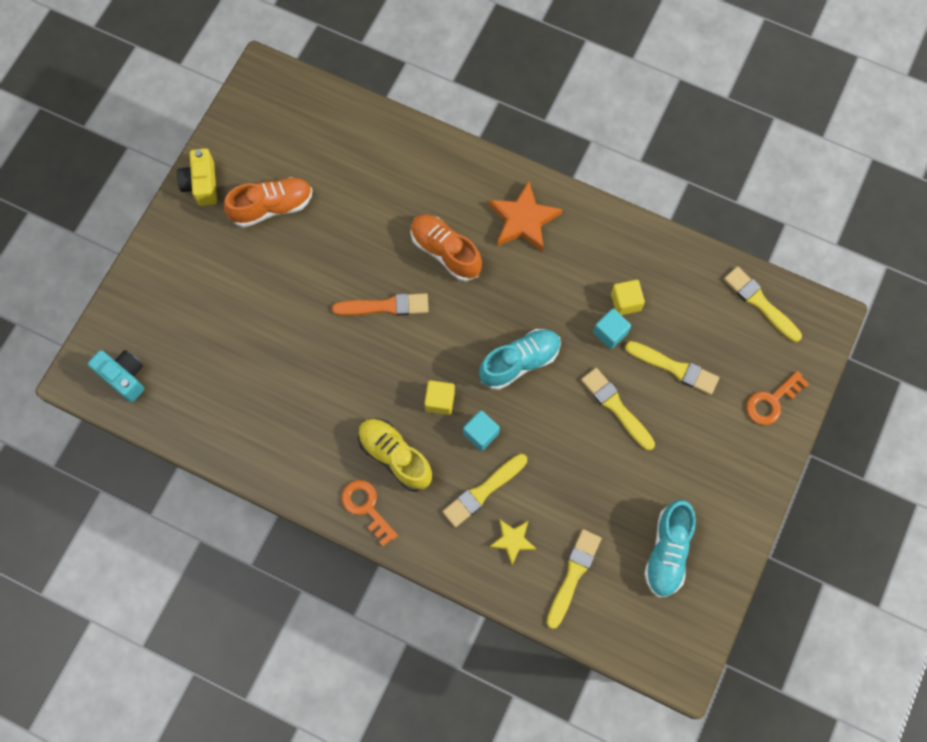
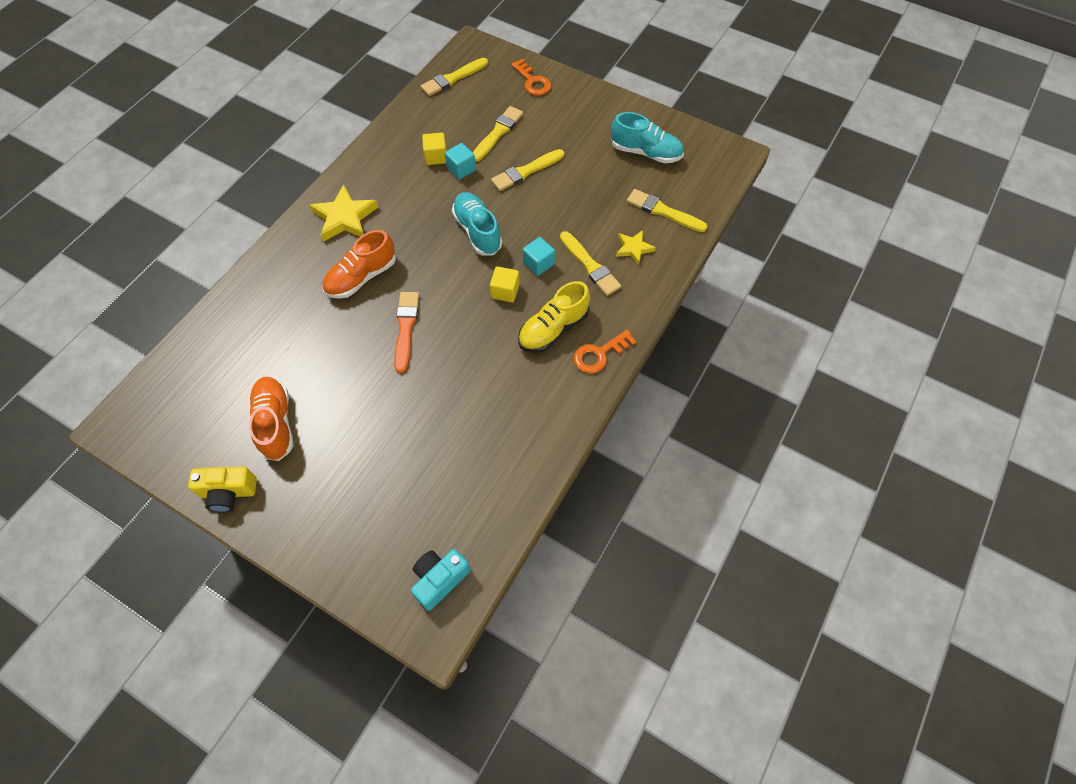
camera: 85 degrees left, 10 degrees down
orange star [489,181,562,252] -> yellow star [310,184,378,242]

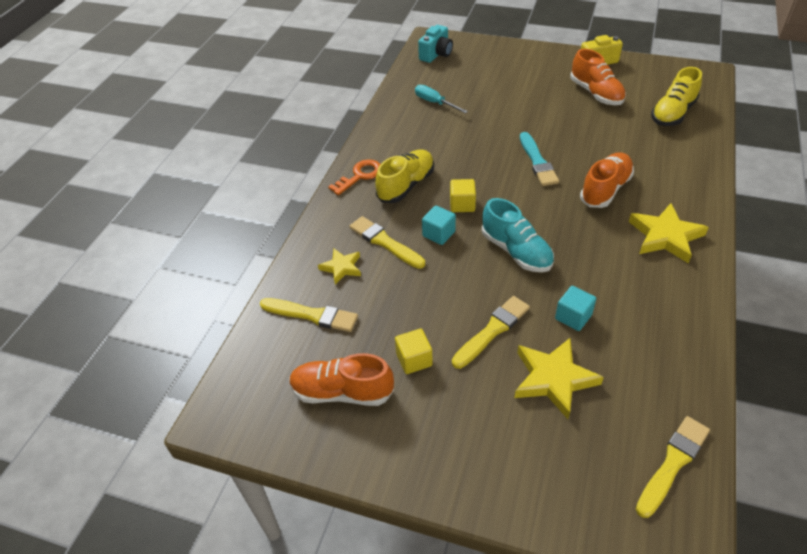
camera: 170 degrees right, 15 degrees down
orange brush [394,292,419,373] -> turquoise brush [520,132,559,186]
yellow cube [422,132,447,165] -> yellow cube moved to [395,329,433,374]
yellow brush [473,106,523,162] -> yellow star [514,338,604,419]
orange key [511,59,551,96] -> none
turquoise shoe [611,112,684,163] -> orange shoe [289,353,394,406]
none -> turquoise screwdriver [415,85,468,113]
none -> yellow shoe [651,67,702,126]

